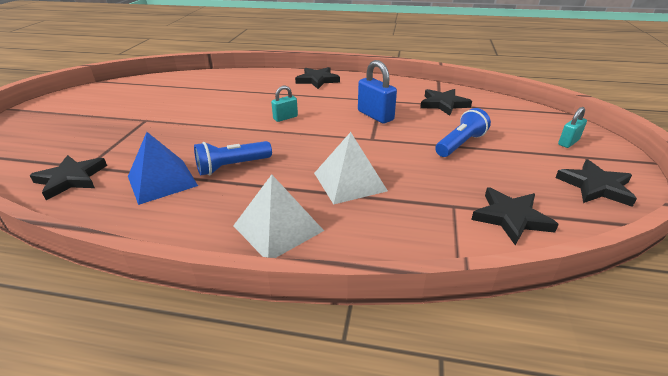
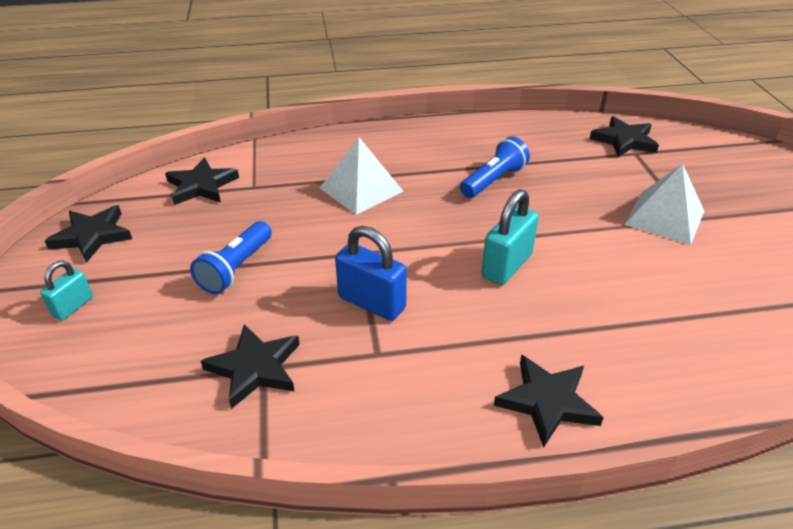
camera: 160 degrees right, 5 degrees up
blue pyramid [128,132,198,205] -> none
white pyramid [233,175,324,258] -> white pyramid moved to [624,164,704,245]
turquoise padlock [271,86,298,122] -> turquoise padlock [481,189,539,285], size x1.66

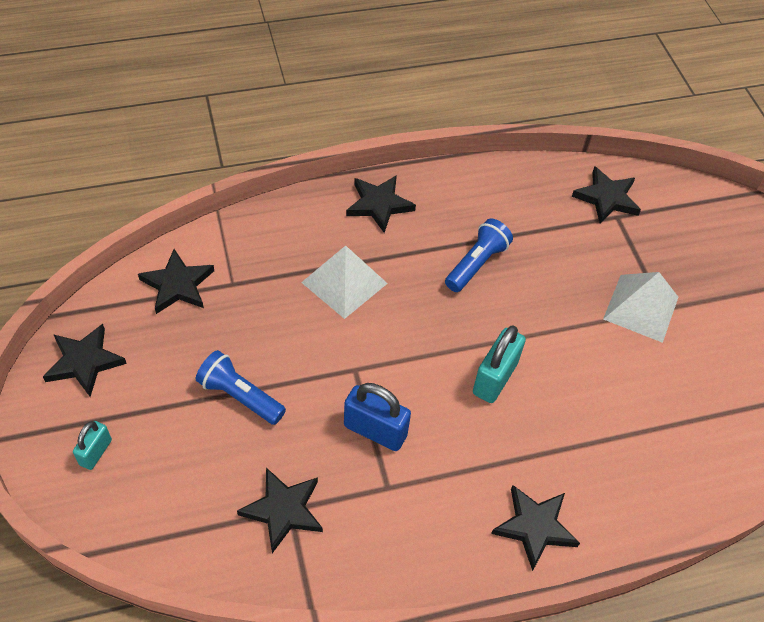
camera: 10 degrees left, 15 degrees up
blue flashlight [190,221,272,294] -> blue flashlight turned 105 degrees clockwise [196,350,286,425]
none -> black star [346,175,416,233]

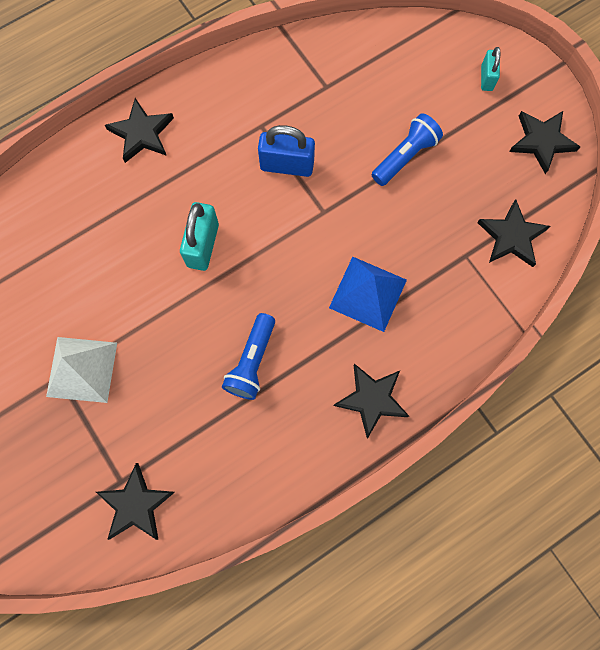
camera: 165 degrees right, 20 degrees up
blue flashlight [196,350,286,425] -> blue flashlight turned 60 degrees counterclockwise [372,113,443,186]
black star [237,468,323,553] -> none
white pyramid [301,246,388,319] -> blue pyramid [329,257,407,332]

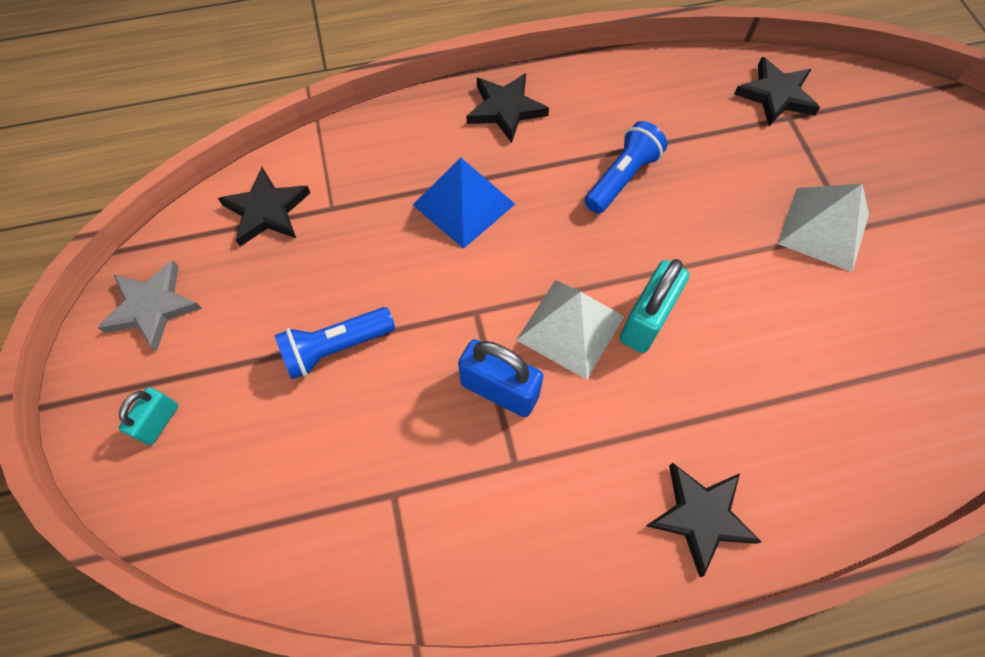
camera: 160 degrees left, 10 degrees down
black star [509,111,580,174] -> grey star [98,260,202,351]
none -> white pyramid [516,280,624,380]

